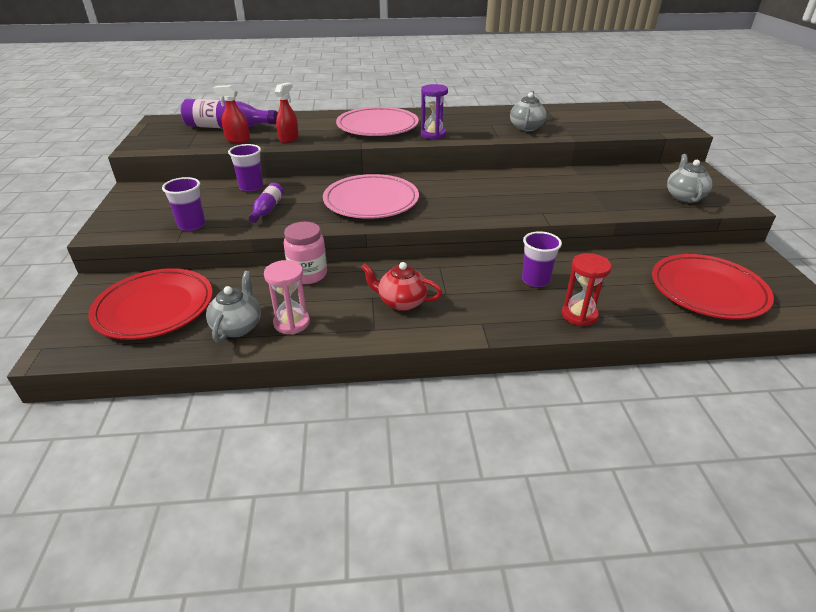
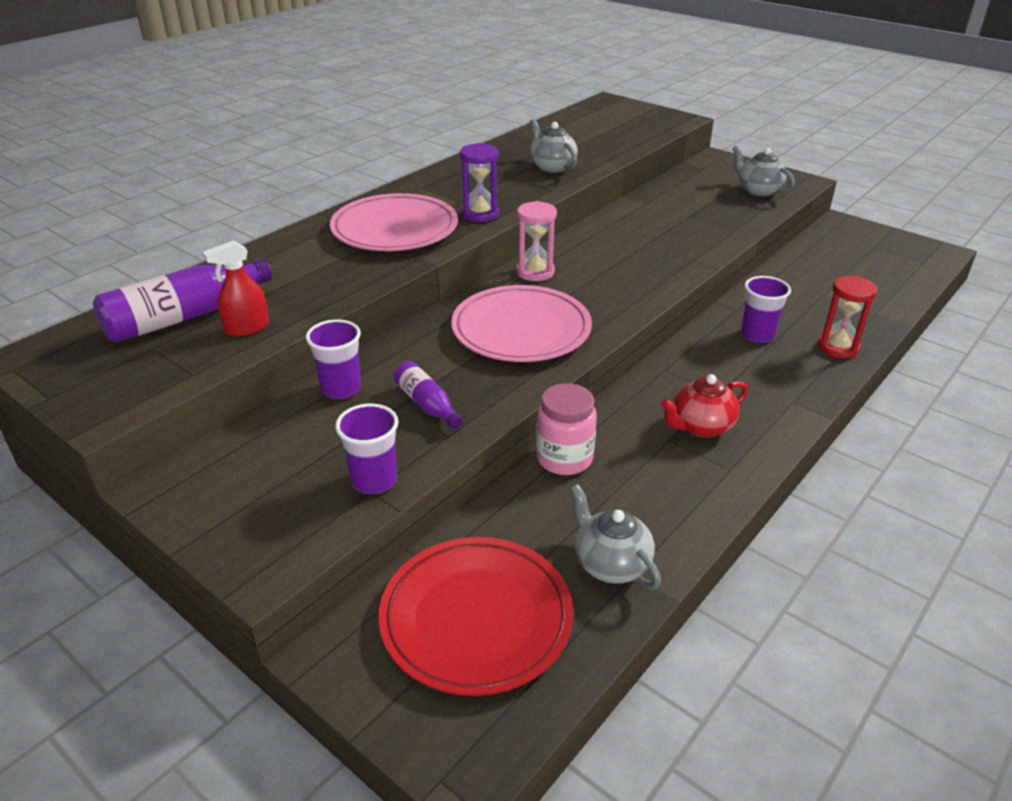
camera: 45 degrees left, 0 degrees up
pink hourglass [264,260,310,335] -> pink hourglass moved to [517,201,557,281]
red spray bottle [275,82,299,143] -> none
red plate [652,254,774,320] -> none

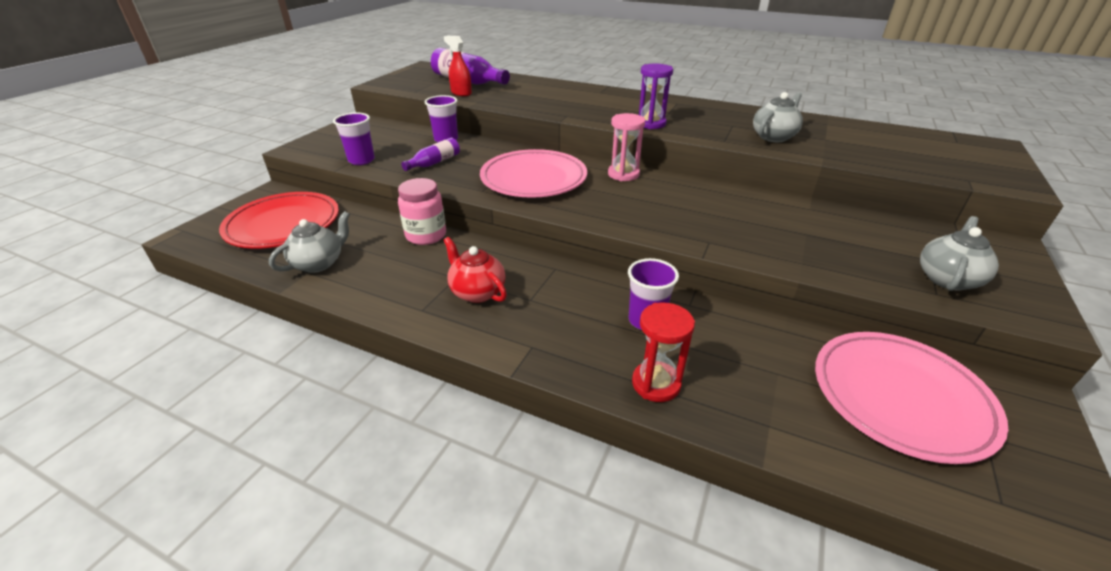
camera: 75 degrees right, 0 degrees up
pink plate [330,193,458,251] -> pink plate moved to [815,332,1008,464]

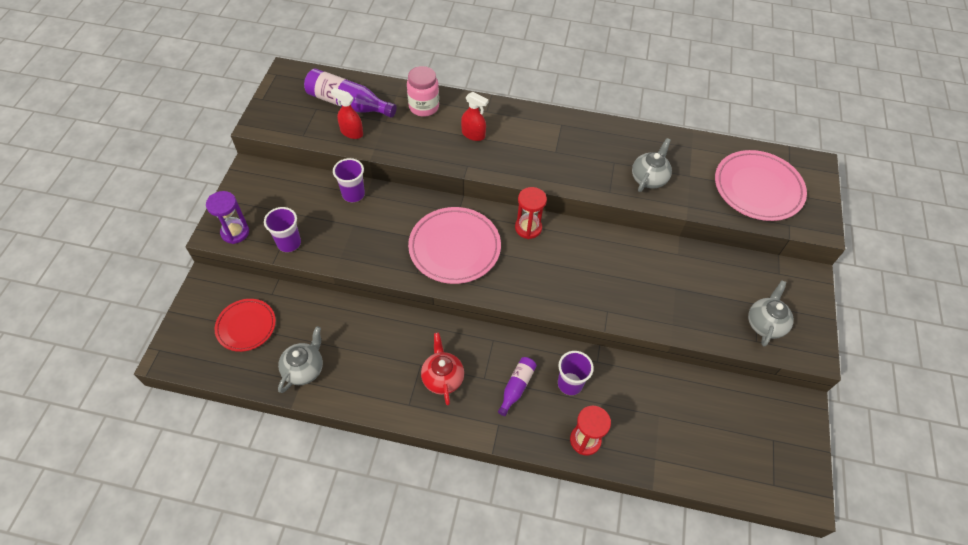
camera: 15 degrees left, 20 degrees up
red plate [219,192,339,249] -> red plate [215,299,276,352], size x0.62
pink jar [398,178,446,245] -> pink jar moved to [407,66,439,117]
purple bottle [401,138,460,171] -> purple bottle moved to [498,357,537,416]
red teapot [444,237,507,303] -> red teapot turned 45 degrees clockwise [421,333,464,406]
pink hourglass [608,113,645,181] -> red hourglass [515,187,547,239]
purple hourglass [639,63,673,129] -> purple hourglass moved to [206,191,249,244]
pink plate [815,332,1008,464] -> pink plate moved to [715,150,807,221]
none -> red spray bottle [461,92,489,141]

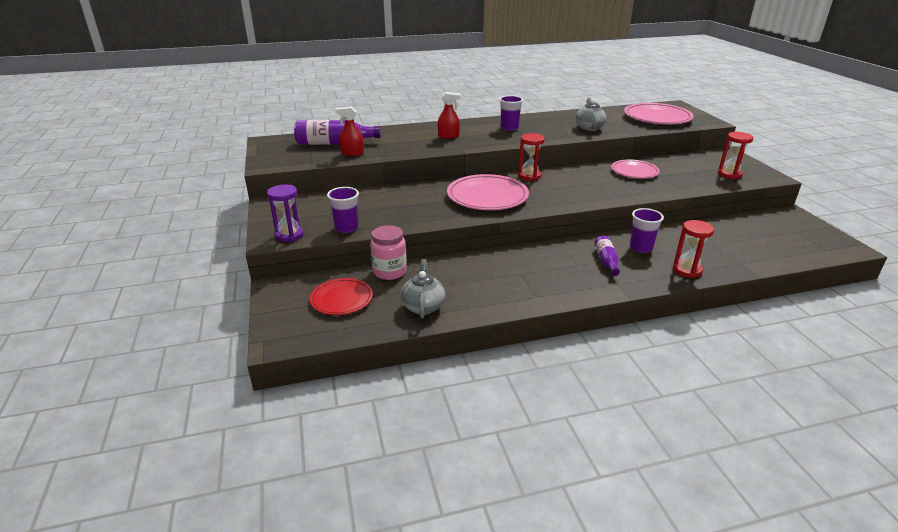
camera: 25 degrees left, 25 degrees down
purple cup [333,158,365,202] -> purple cup moved to [499,95,523,131]
pink jar [407,66,439,117] -> pink jar moved to [370,225,407,280]
red teapot [421,333,464,406] -> none
grey teapot [748,280,794,346] -> red hourglass [718,132,753,179]
none -> pink plate [611,160,660,178]

